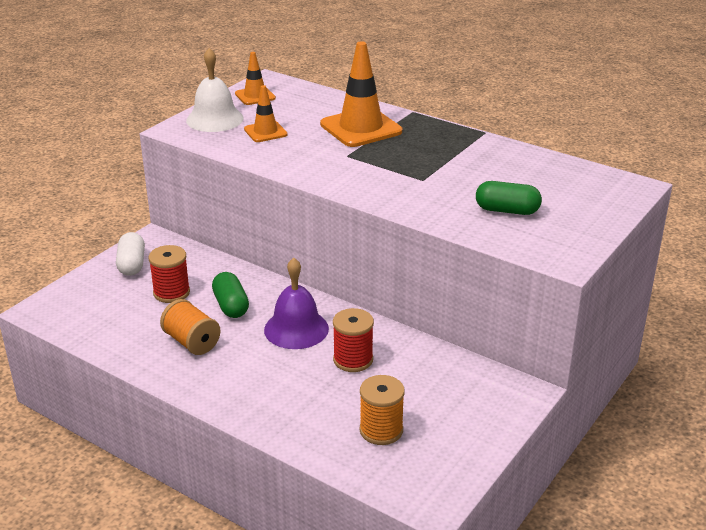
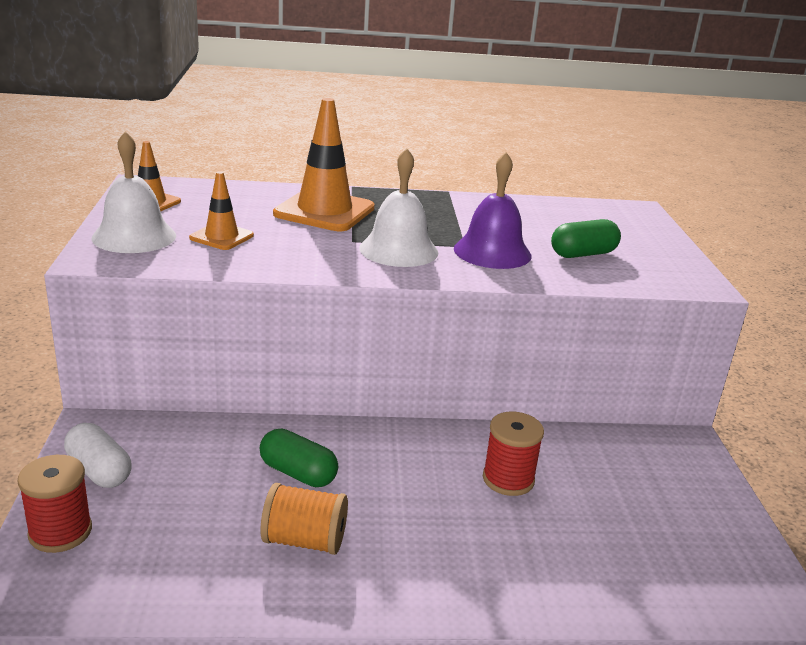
camera: 40 degrees left, 5 degrees down
red spool [149,245,190,303] -> red spool moved to [18,455,92,553]
purple bell [264,258,329,349] -> purple bell moved to [454,152,532,269]
orange spool [360,375,405,445] -> none
none -> white bell [359,148,438,267]

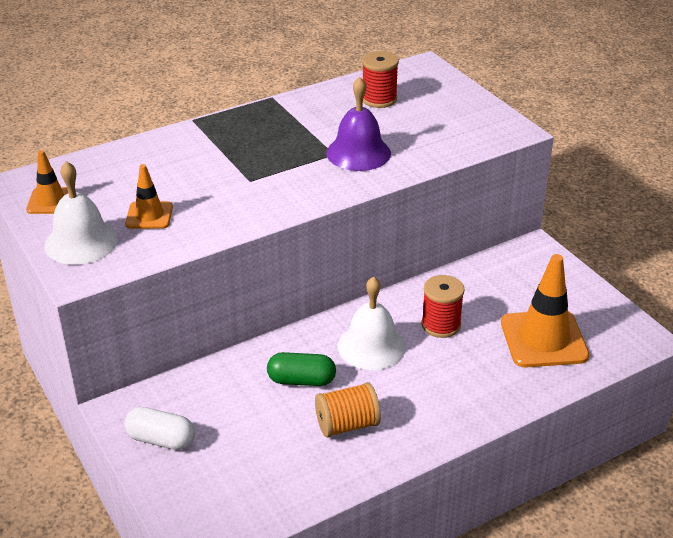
camera: 25 degrees left, 10 degrees up
red spool [18,455,92,553] -> red spool moved to [362,51,399,108]
orange traffic cone [273,98,375,231] -> orange traffic cone moved to [501,254,589,368]
white bell [359,148,438,267] -> white bell moved to [338,276,406,370]
green capsule [551,219,621,258] -> none

